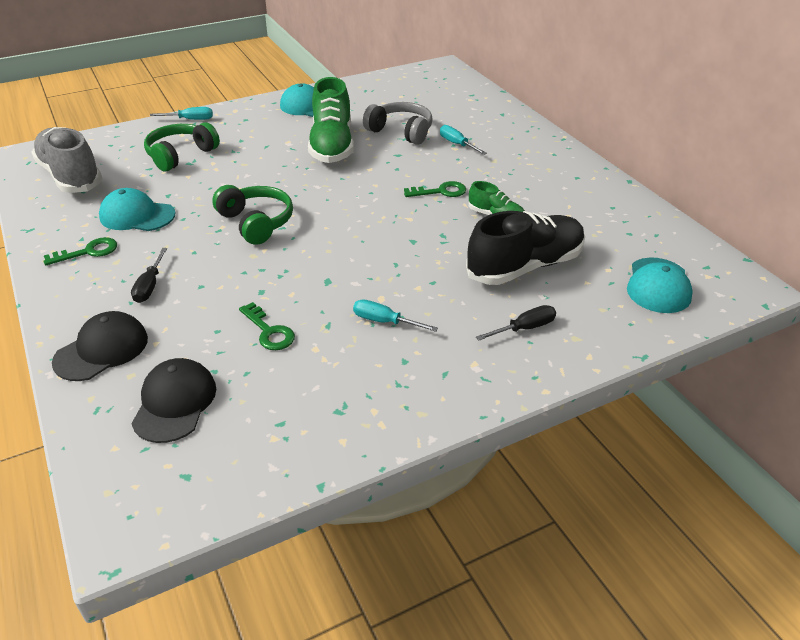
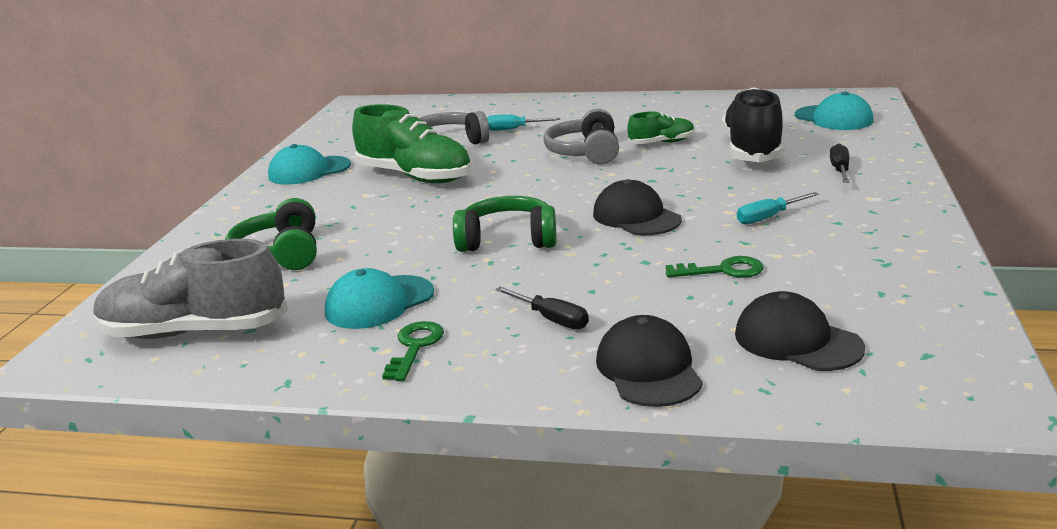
camera: 50 degrees left, 15 degrees down
turquoise screwdriver [150,107,213,120] -> none
green key [404,181,466,197] -> grey headphones [543,109,619,165]
none -> black cap [593,179,682,235]

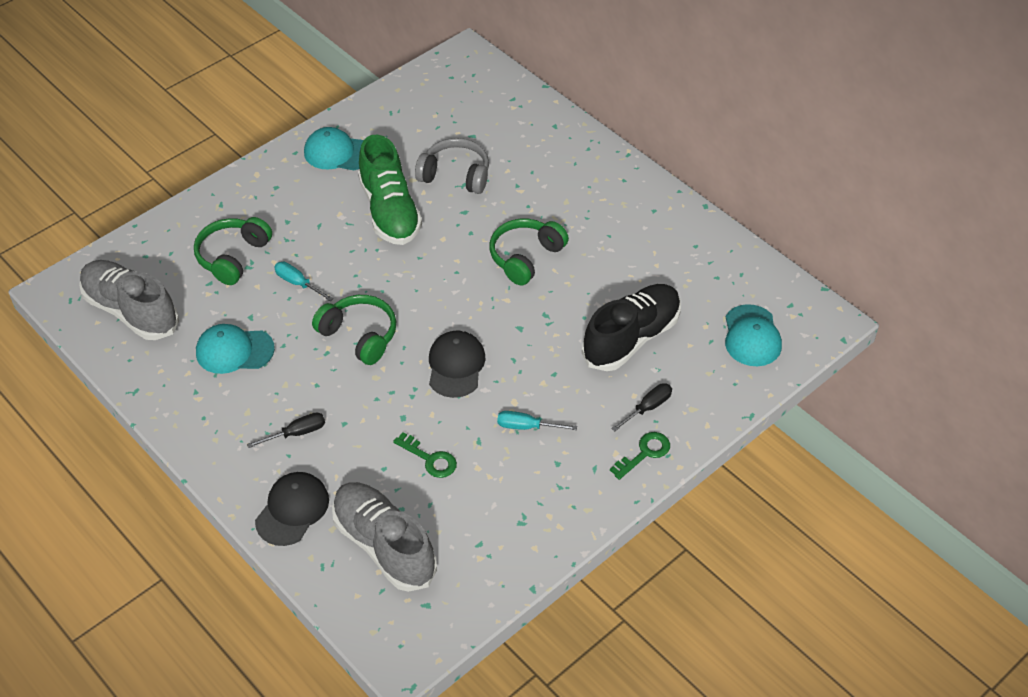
camera: 35 degrees right, 25 degrees up
green key [382,321,444,381] -> green key moved to [610,432,670,480]
turquoise screwdriver [487,115,560,131] -> turquoise screwdriver moved to [274,262,333,301]
black screwdriver [495,287,589,329] -> black screwdriver turned 105 degrees counterclockwise [247,412,325,448]
grey headphones [543,109,619,165] -> green headphones [489,219,569,286]
green shoe [627,111,695,144] -> none
black cap [735,291,865,371] -> grey shoe [332,482,437,592]

